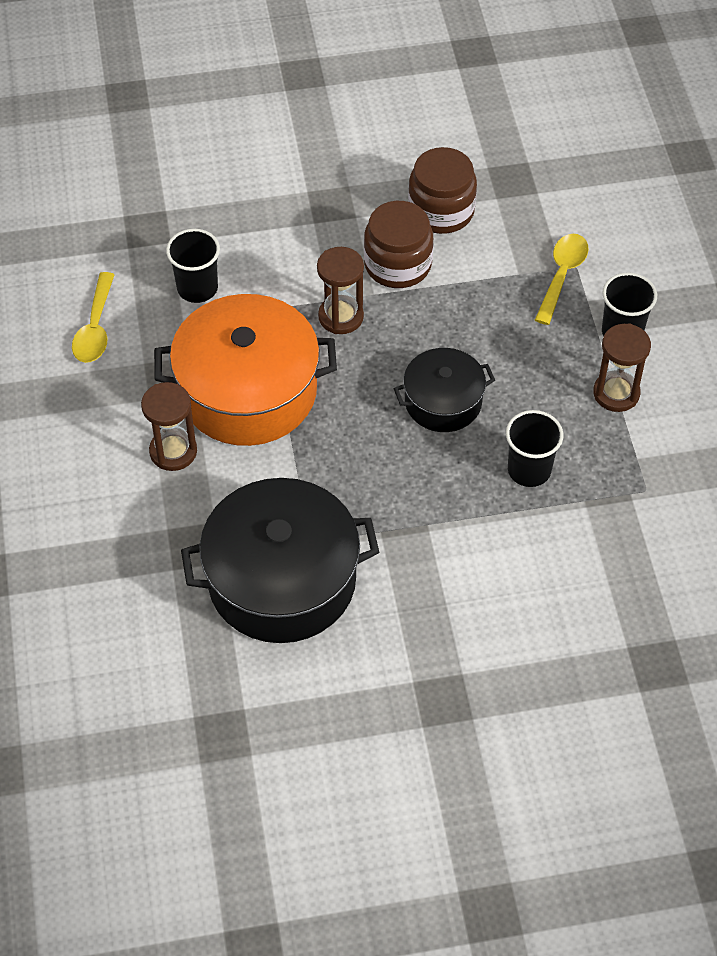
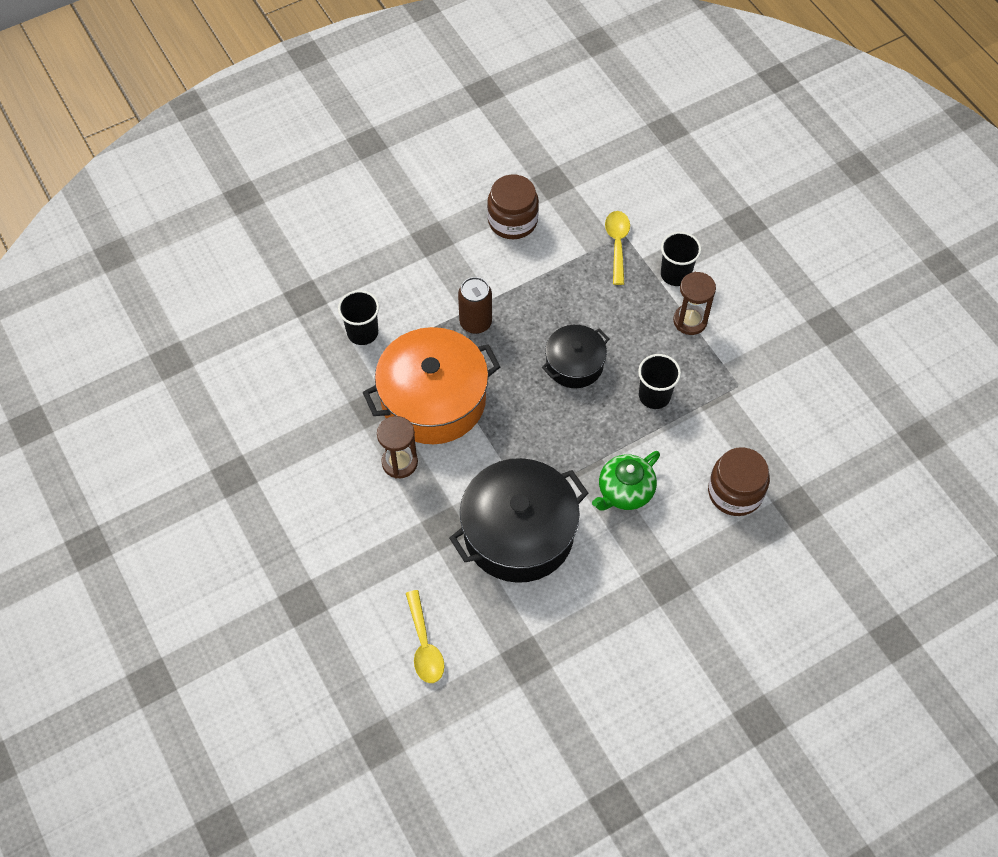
camera: 20 degrees left, 5 degrees up
yellow spoon [72,272,115,363] -> yellow spoon moved to [406,590,445,683]
brown hourglass [317,247,364,334] -> brown can [458,277,492,334]
brown jar [364,201,433,288] -> brown jar moved to [708,447,770,516]
none -> green teapot [592,451,660,511]

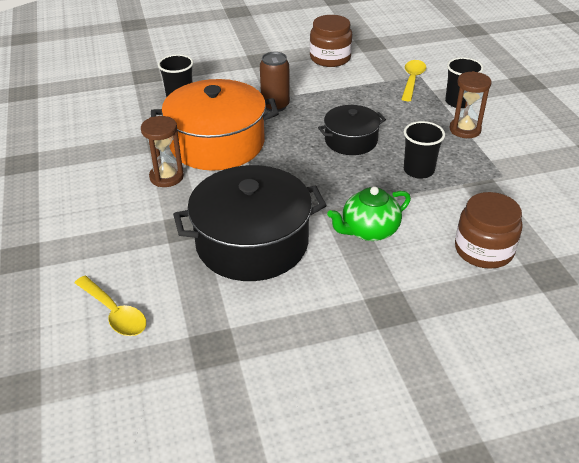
camera: 15 degrees right, 20 degrees down
yellow spoon [406,590,445,683] -> yellow spoon turned 45 degrees counterclockwise [75,276,146,336]

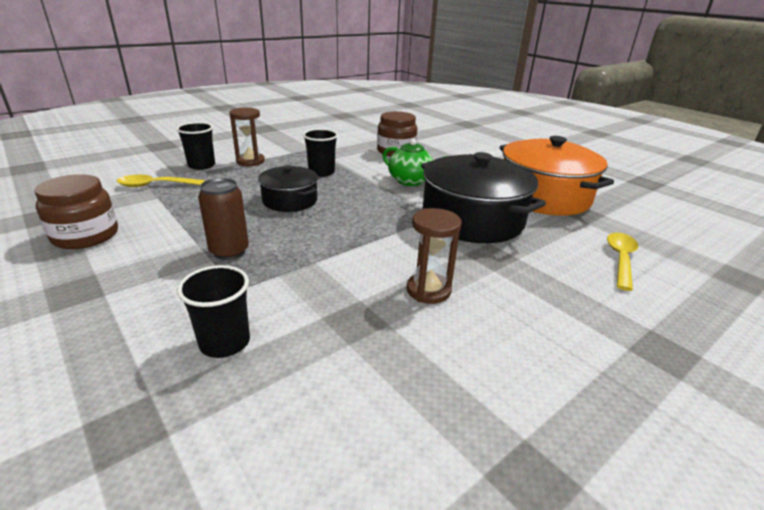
camera: 115 degrees left, 10 degrees down
orange pot [151,79,279,171] -> orange pot moved to [499,136,614,216]

